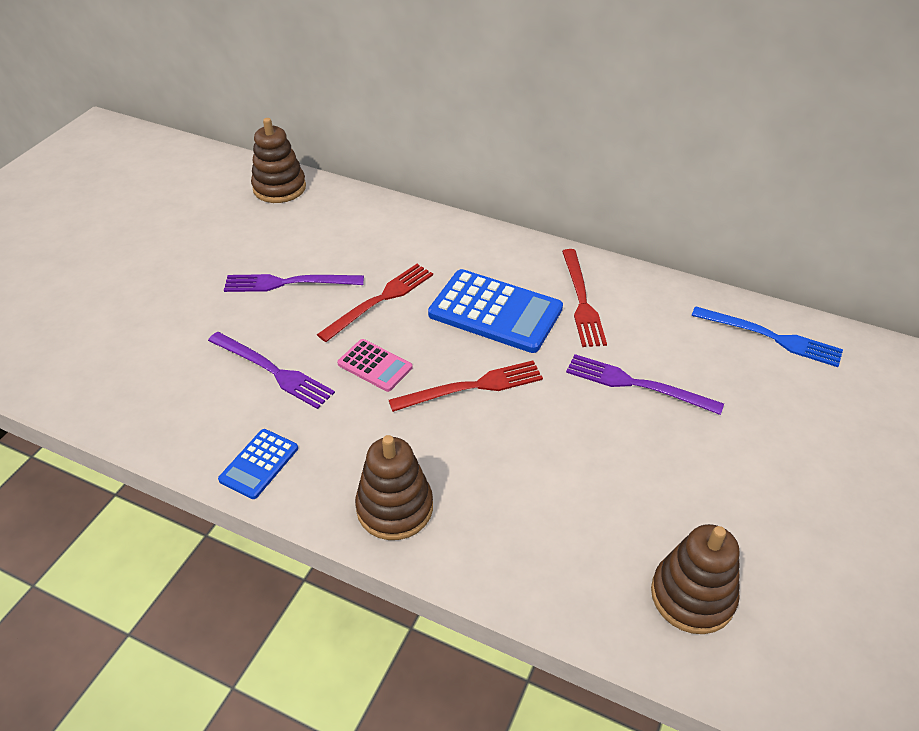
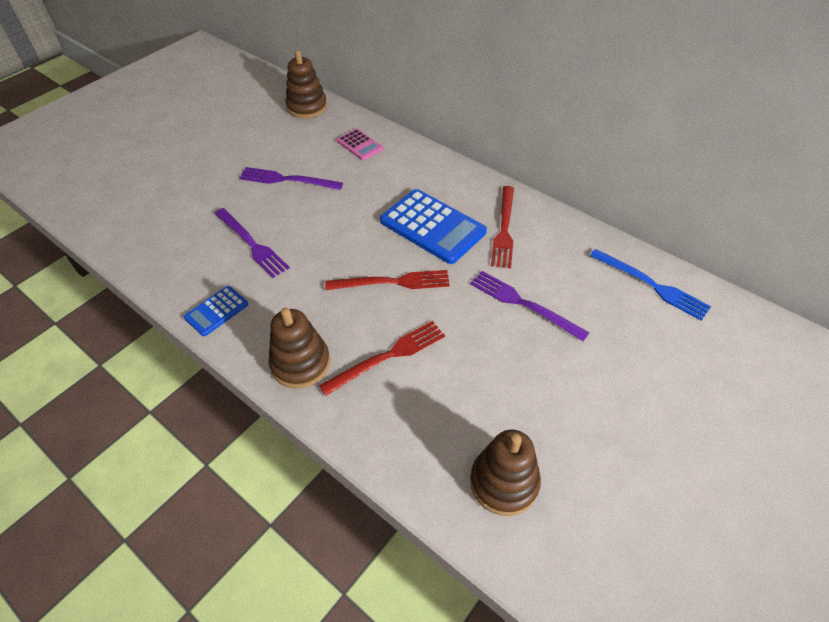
camera: 15 degrees right, 5 degrees up
red fork [317,264,433,342] -> red fork moved to [319,321,445,396]
pink calculator [337,339,413,392] -> pink calculator moved to [337,129,383,160]

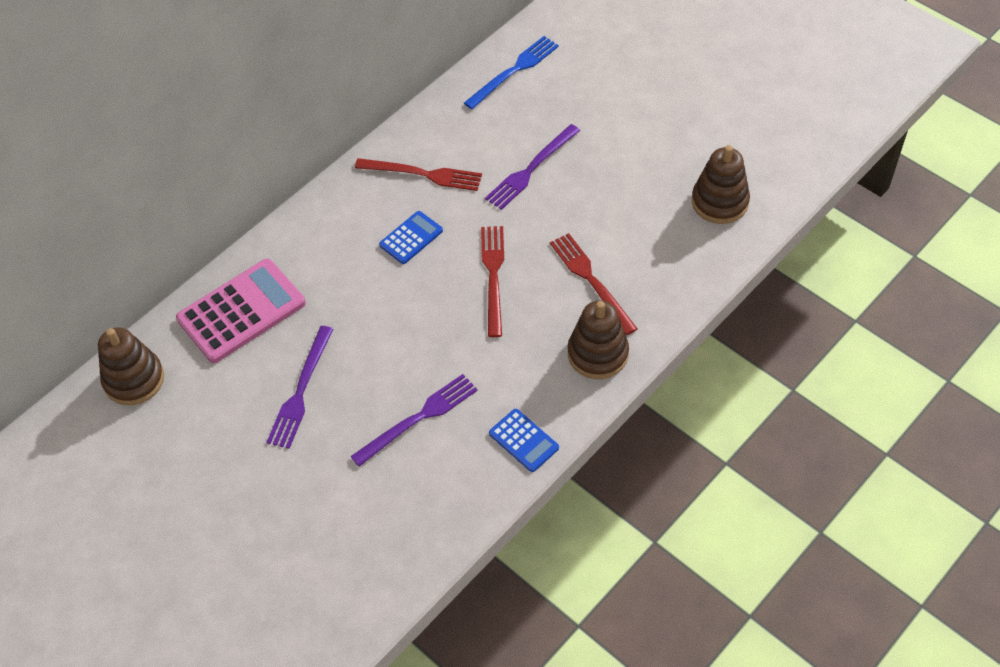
camera: 85 degrees left, 5 degrees up
pink calculator [337,129,383,160] -> pink calculator [176,259,306,363], size x1.90
blue calculator [380,189,487,264] -> blue calculator [379,211,443,264], size x0.53

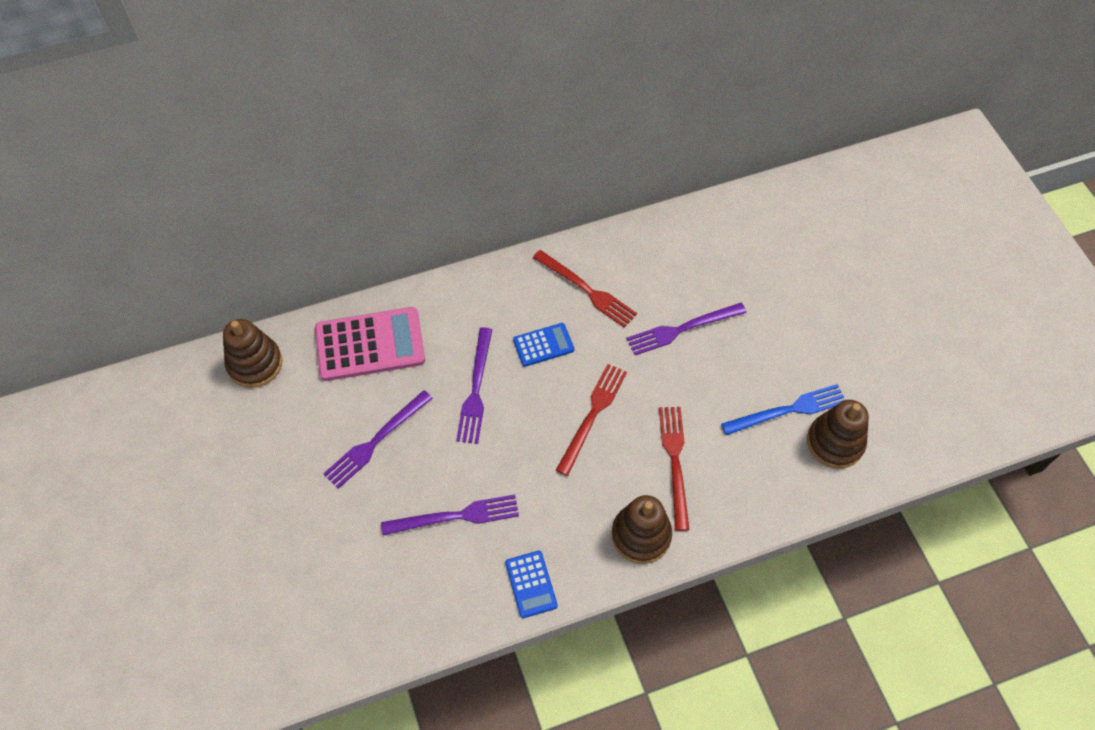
camera: 25 degrees right, 5 degrees up
blue fork [464,36,559,109] -> blue fork moved to [721,384,846,435]
none -> purple fork [456,327,493,444]

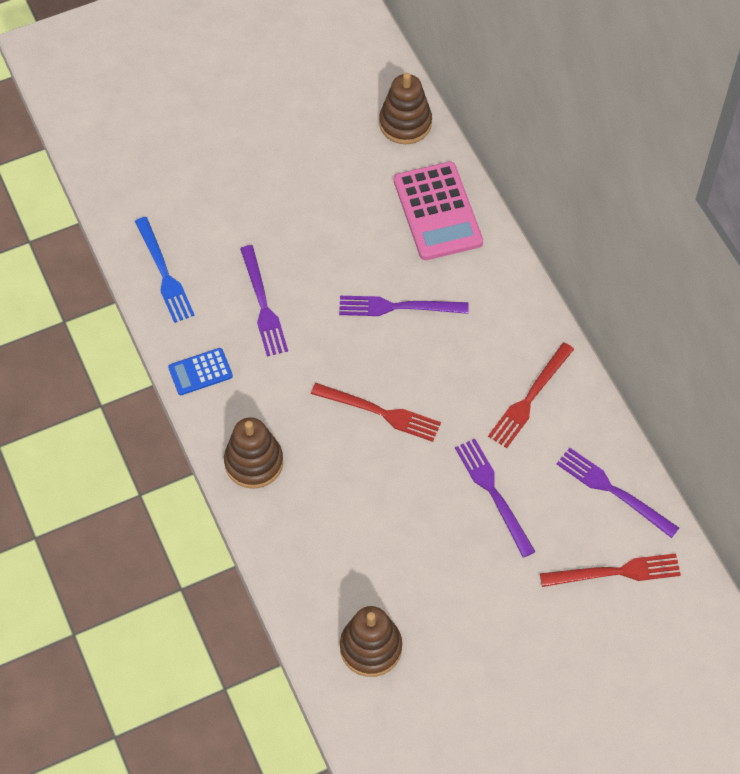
camera: 85 degrees right, 0 degrees up
purple fork [323,390,433,489] -> purple fork moved to [557,448,679,538]
blue calculator [513,323,574,367] -> none
red fork [659,407,690,531] -> red fork moved to [540,554,681,587]
blue fork [721,384,846,435] -> blue fork moved to [135,217,195,323]

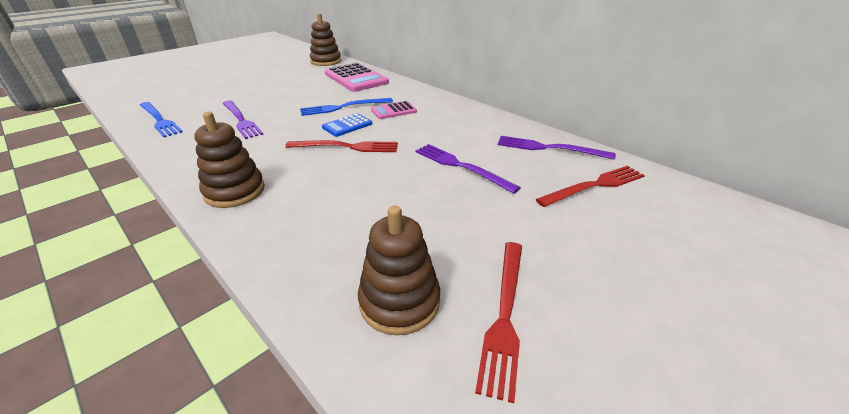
camera: 20 degrees left, 25 degrees down
blue calculator [168,348,233,395] -> blue calculator moved to [322,113,372,137]
purple fork [339,296,469,316] -> blue fork [300,98,393,116]
red fork [488,342,574,448] -> red fork moved to [475,242,522,403]
none -> pink calculator [371,101,417,119]

